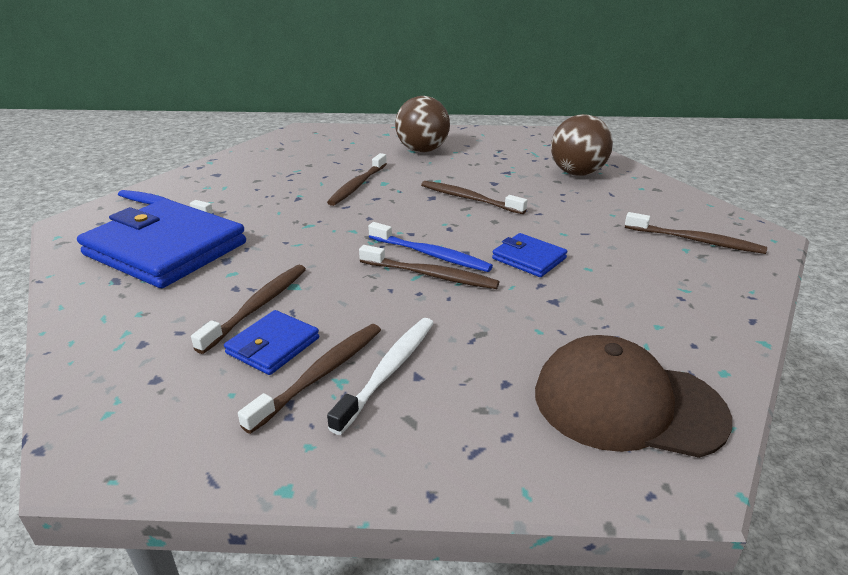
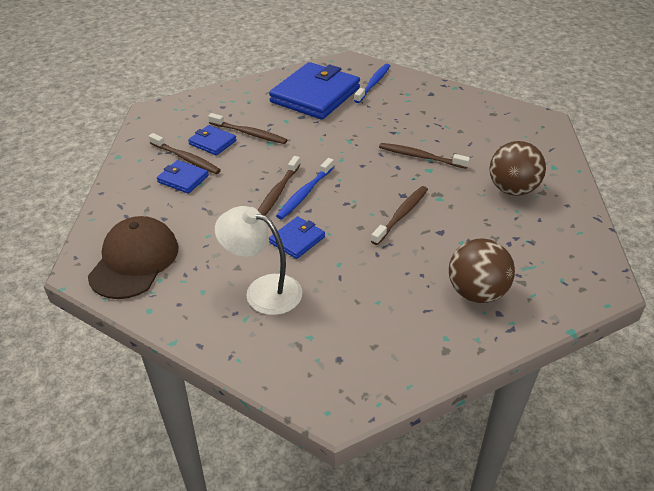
camera: 90 degrees right, 10 degrees up
white toothbrush [327,318,434,435] -> blue wallet [157,160,209,194]
brown toothbrush [625,212,767,254] -> none
none -> white lamp [215,206,302,315]

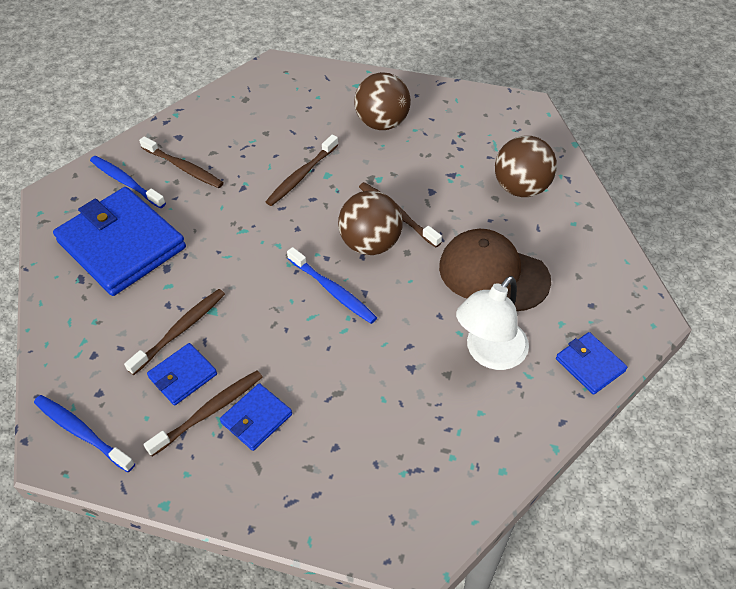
camera: 75 degrees left, 10 degrees up
brown cap [88,216,178,299] -> brown cap moved to [439,229,551,311]
brown toothbrush [258,156,301,215] -> brown toothbrush moved to [139,136,224,188]
blue wallet [269,217,325,259] -> blue wallet moved to [556,332,627,395]
none -> blue toothbrush [34,395,135,472]
none -> brown ball [338,191,403,255]

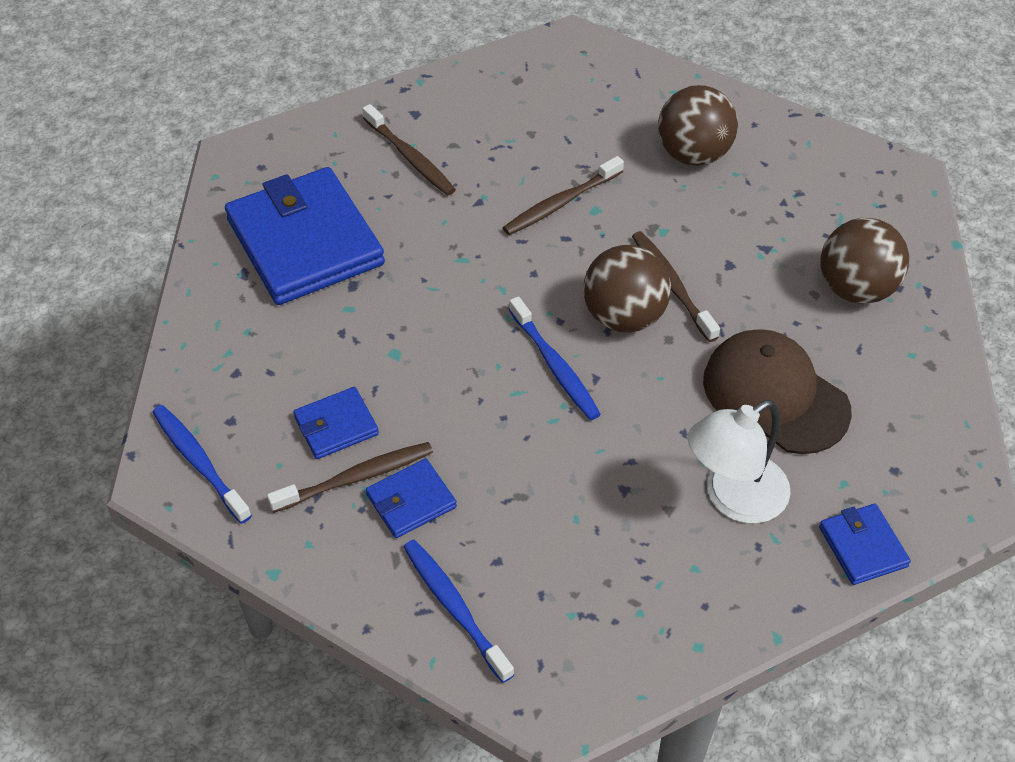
camera: 15 degrees right, 0 degrees up
blue toothbrush [90,156,166,208] -> blue toothbrush moved to [404,540,514,683]
brown toothbrush [124,289,225,375] -> none

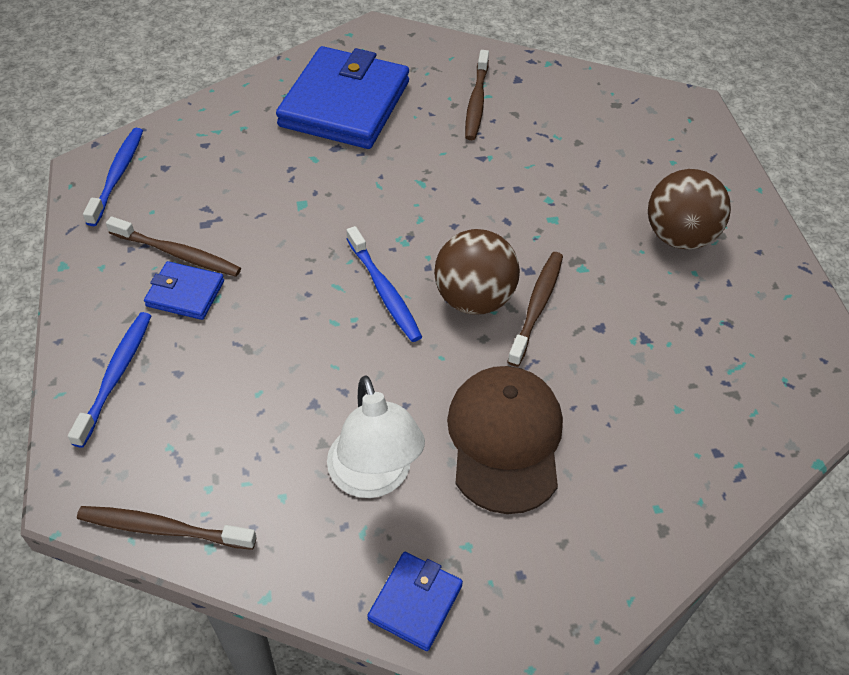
camera: 45 degrees right, 0 degrees up
blue wallet [293,387,379,459] -> none
brown toothbrush [503,156,624,235] -> brown toothbrush moved to [77,506,256,550]
blue toothbrush [509,296,601,420] -> blue toothbrush turned 45 degrees counterclockwise [347,226,422,342]
white lamp [688,400,791,524] -> white lamp turned 120 degrees counterclockwise [327,376,425,498]
brown ball [821,218,909,304] -> none

